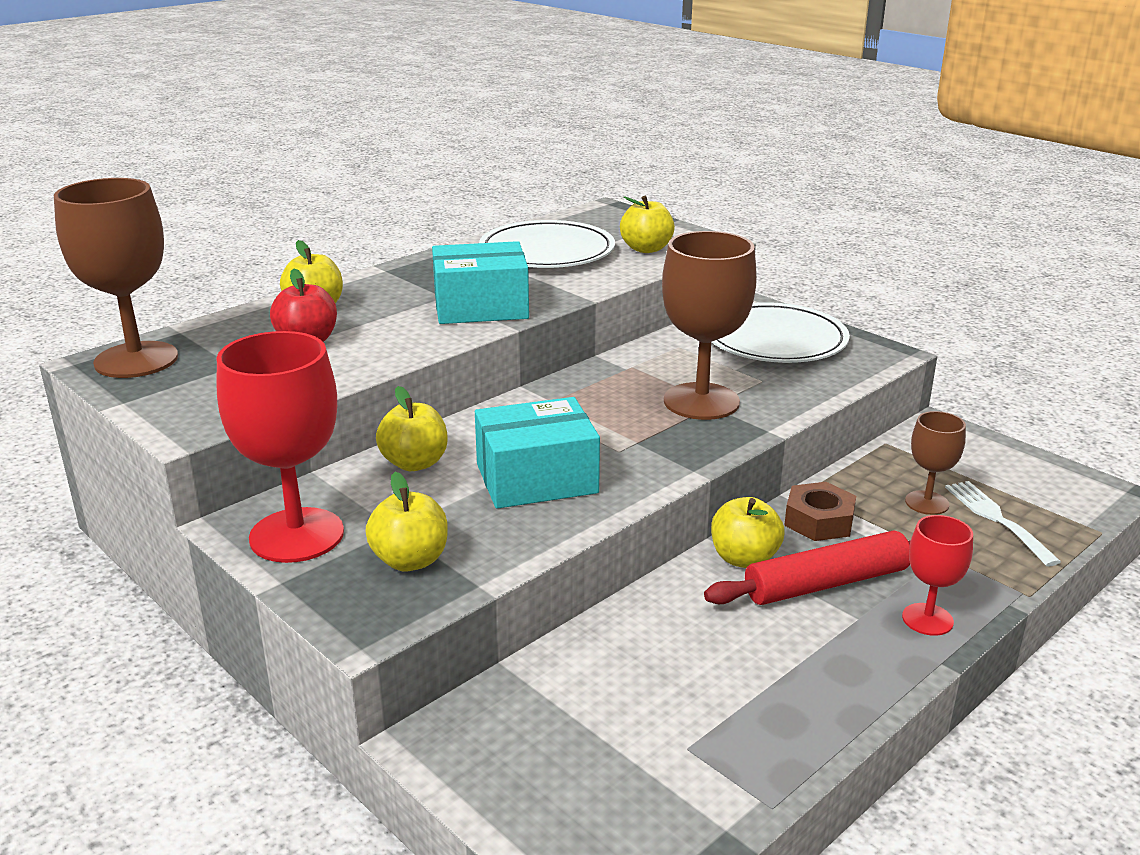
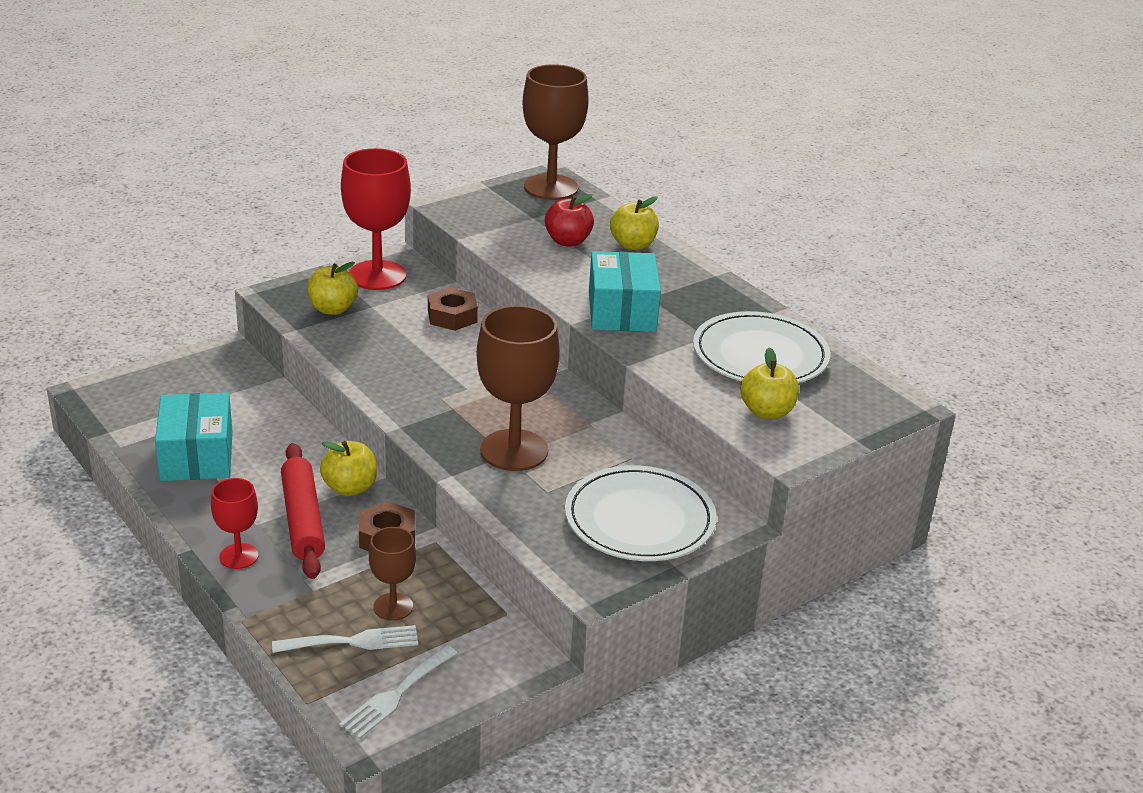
camera: 95 degrees right, 5 degrees up
yellow apple [376,386,448,471] -> brown nut [428,287,478,331]
turquoise box [475,397,600,509] -> turquoise box moved to [155,392,233,481]
none -> white fork [339,645,457,739]

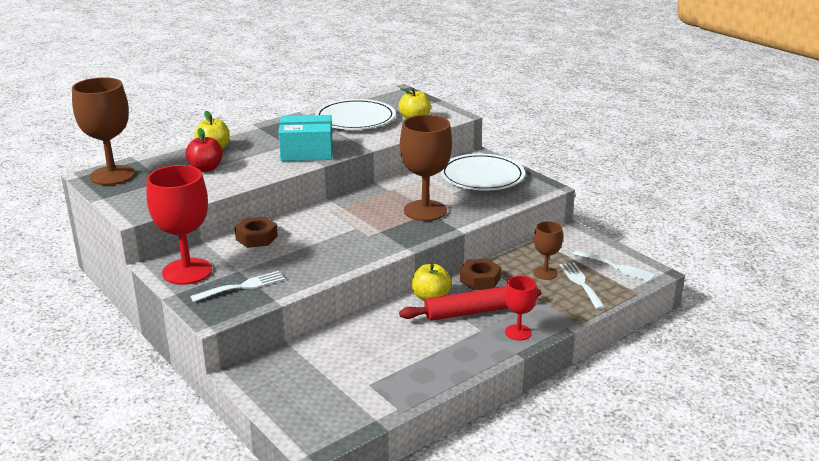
camera: 90 degrees left, 5 degrees down
turquoise box [155,392,233,481] -> none
yellow apple [307,262,358,315] -> white fork [190,271,285,302]

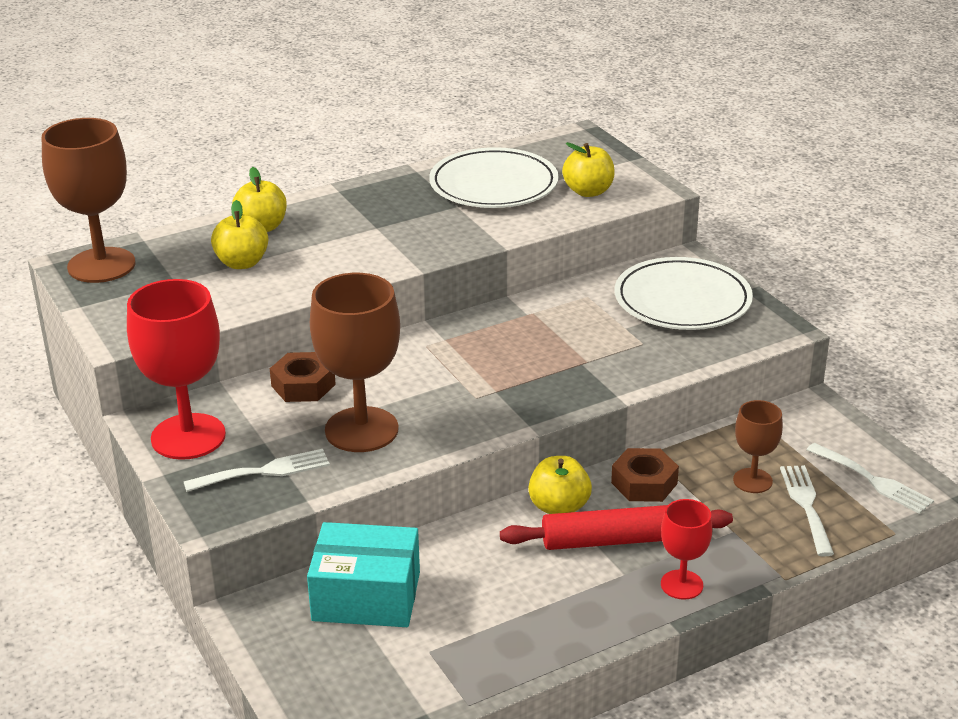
camera: 10 degrees right, 5 degrees up
red apple [185,128,223,172] -> yellow apple [211,200,268,269]
turquoise box [278,115,333,161] -> turquoise box moved to [307,522,420,627]
brown goblet [400,115,452,221] -> brown goblet moved to [310,273,400,452]

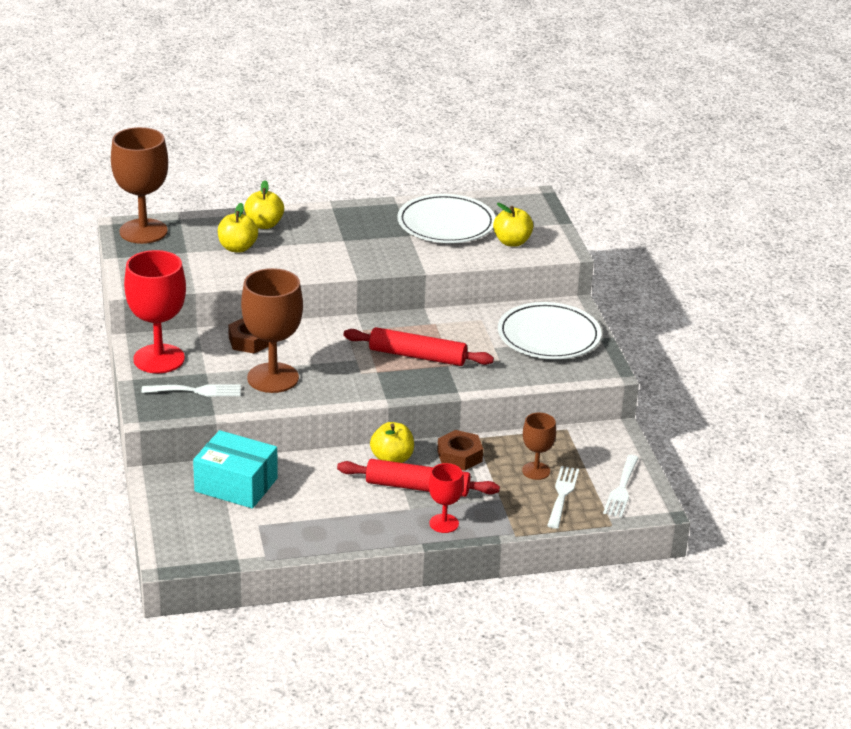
camera: 15 degrees right, 0 degrees up
white fork [807,443,934,514] -> white fork turned 45 degrees clockwise [603,455,639,518]
none -> red rolling pin [343,327,494,366]

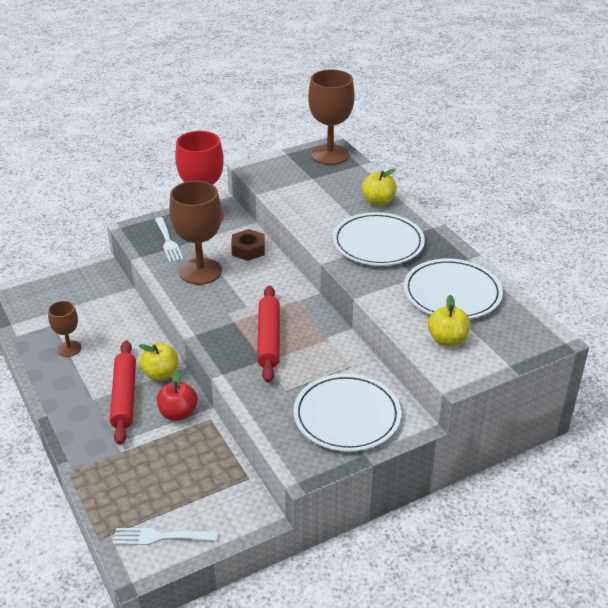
camera: 75 degrees right, 5 degrees up
turquoise box [193,430,278,509] -> none
yellow apple [218,203,258,253] -> none
red goblet [429,463,464,533] -> none
brown nut [437,430,483,471] -> red apple [157,371,198,420]
brown goblet [522,413,556,480] -> brown goblet moved to [48,301,81,357]
white fork [547,466,579,529] -> none
none -> white plate [333,212,425,266]

